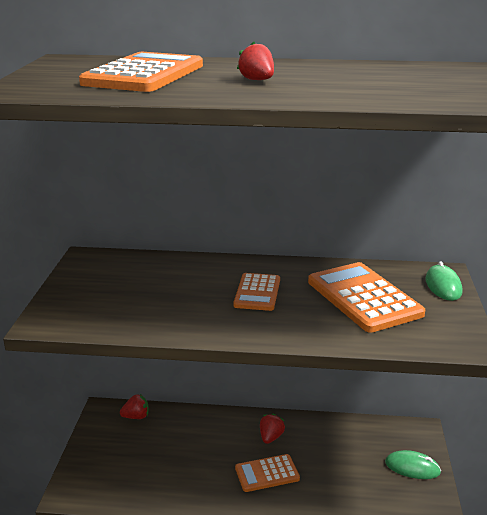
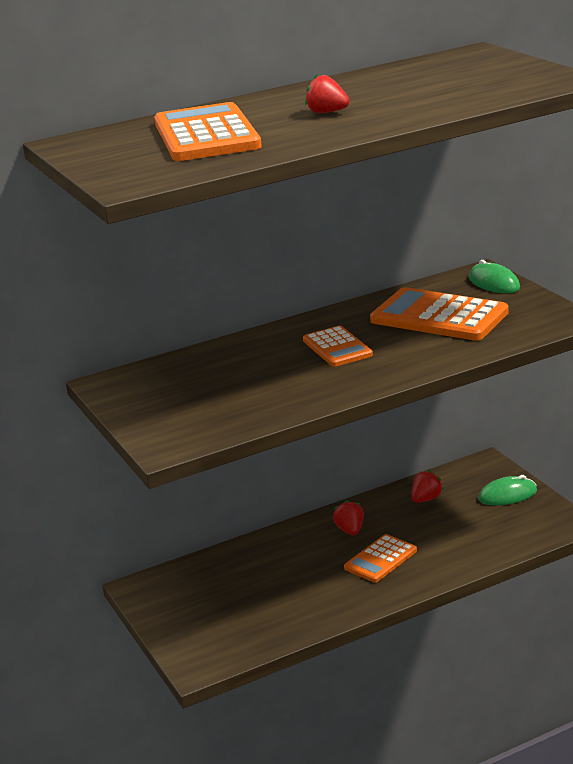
camera: 30 degrees left, 0 degrees up
red strawberry [120,394,149,419] -> red strawberry moved to [411,470,444,503]

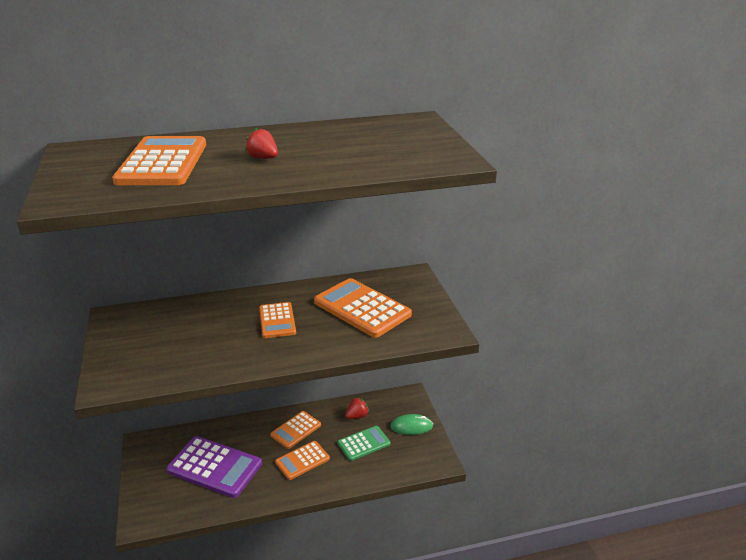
camera: 10 degrees right, 5 degrees up
red strawberry [333,500,364,535] -> orange calculator [270,411,321,449]
green mouse [469,260,520,293] -> none
none -> purple calculator [166,436,262,498]
none -> green calculator [338,426,390,461]

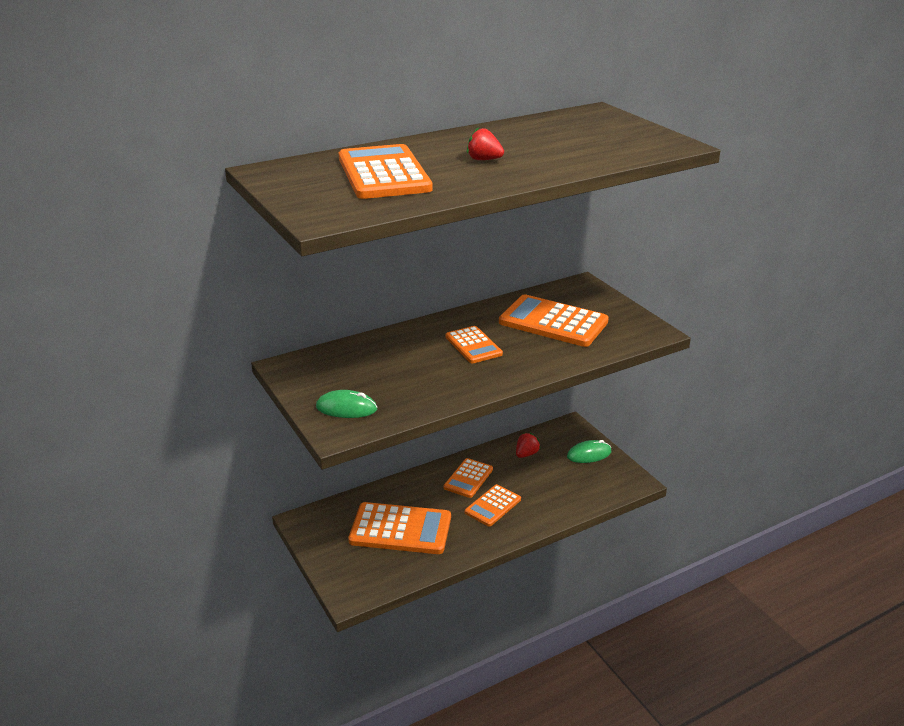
camera: 15 degrees left, 0 degrees up
purple calculator [166,436,262,498] -> orange calculator [348,502,451,554]
green calculator [338,426,390,461] -> none
none -> green mouse [316,390,377,418]

